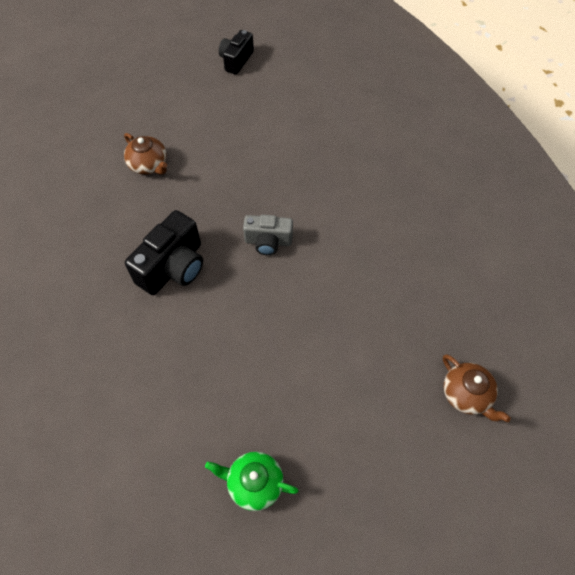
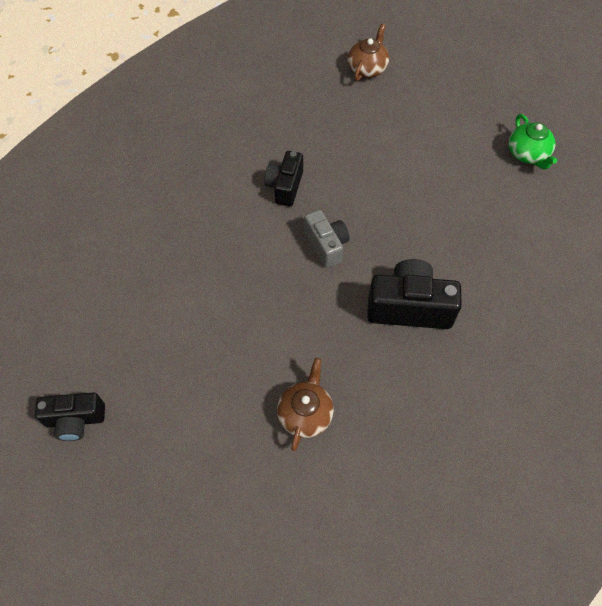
camera: 120 degrees left, 0 degrees up
none -> black camera [265,151,303,207]

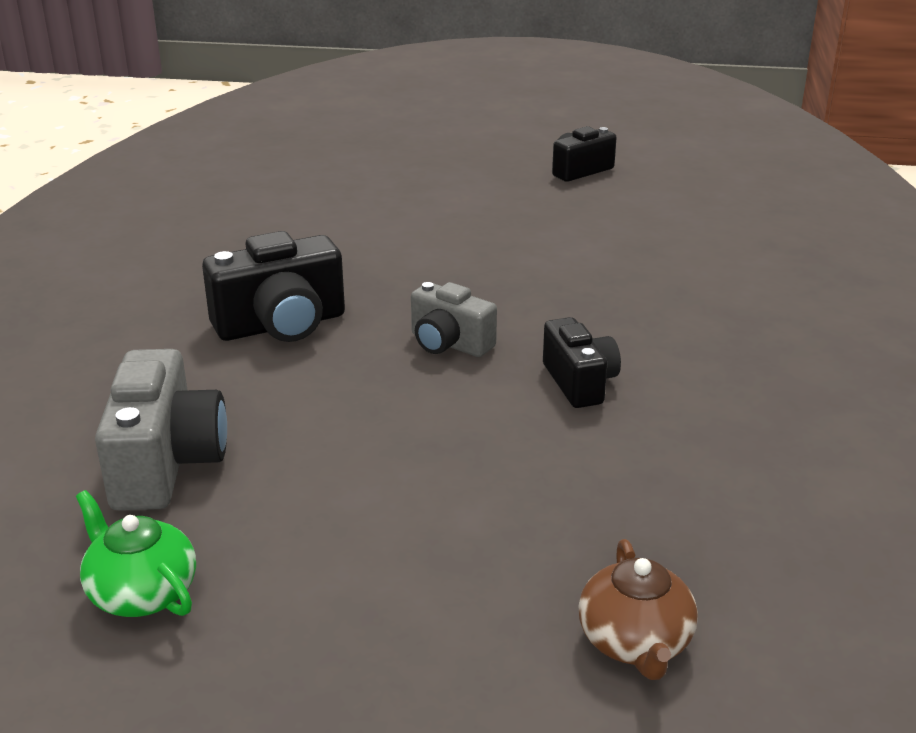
camera: 150 degrees right, 30 degrees down
brown teapot [277,358,334,451] -> none
none -> grey camera [95,349,227,511]

